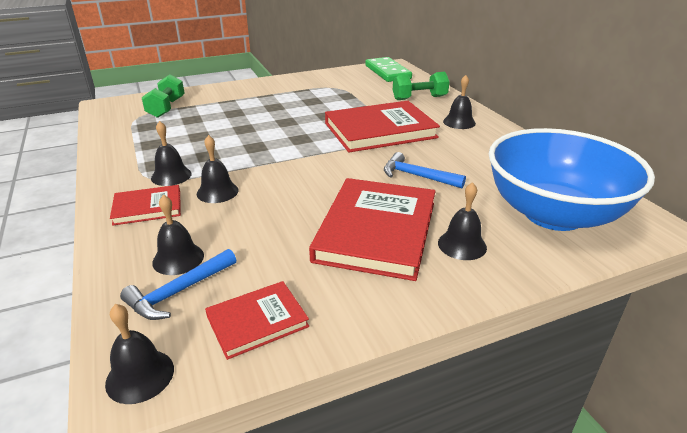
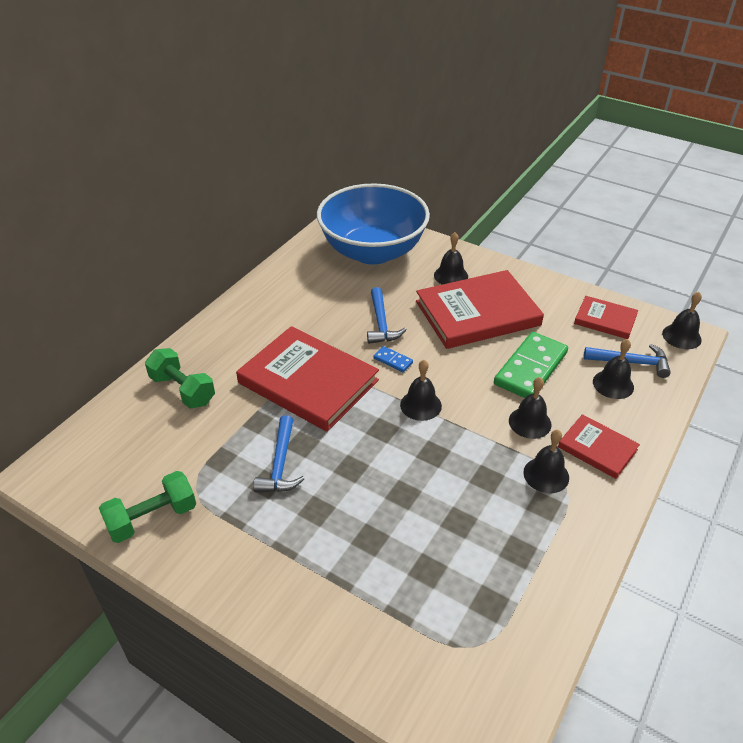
camera: 125 degrees left, 10 degrees up
green dumbbell [142,75,185,118] -> green dumbbell moved to [99,471,196,543]
green domino [365,57,412,82] -> green domino moved to [494,332,568,398]
black bell [443,75,476,129] -> black bell moved to [400,360,442,421]
none -> blue hammer [253,415,304,492]
none -> blue domino [374,346,413,372]

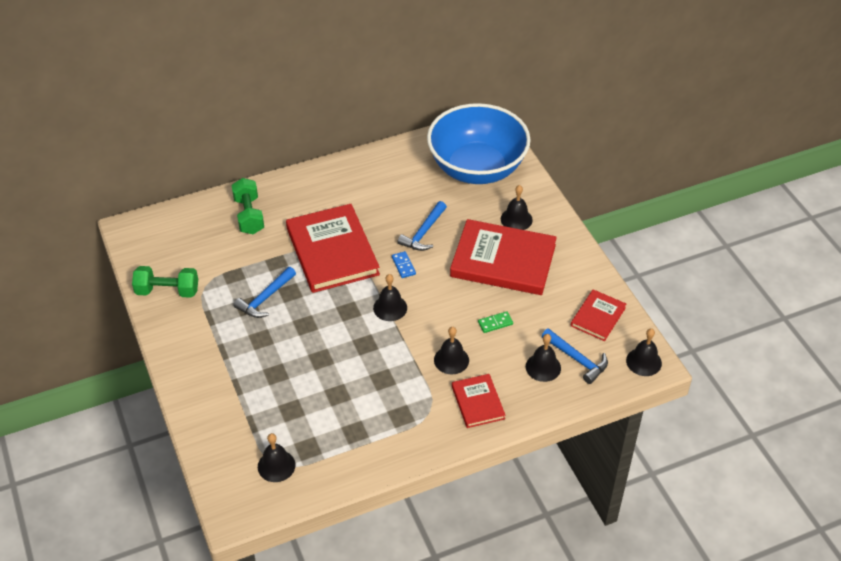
camera: 35 degrees right, 5 degrees up
green domino [494,332,568,398] -> green domino [478,311,513,333], size x0.44
black bell [523,430,569,493] -> black bell moved to [258,433,295,482]
red book [574,296,638,339] -> red book turned 60 degrees clockwise [571,289,626,341]

